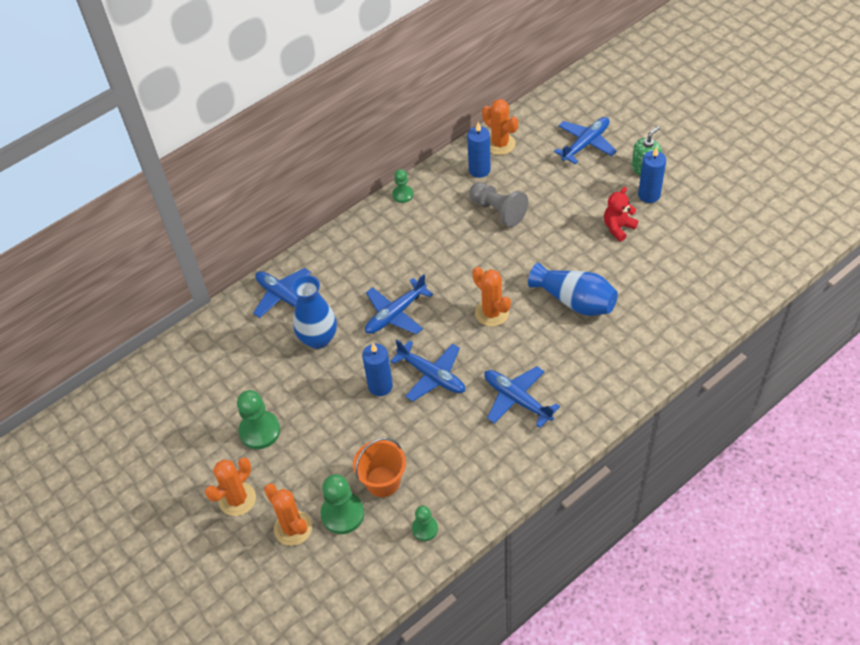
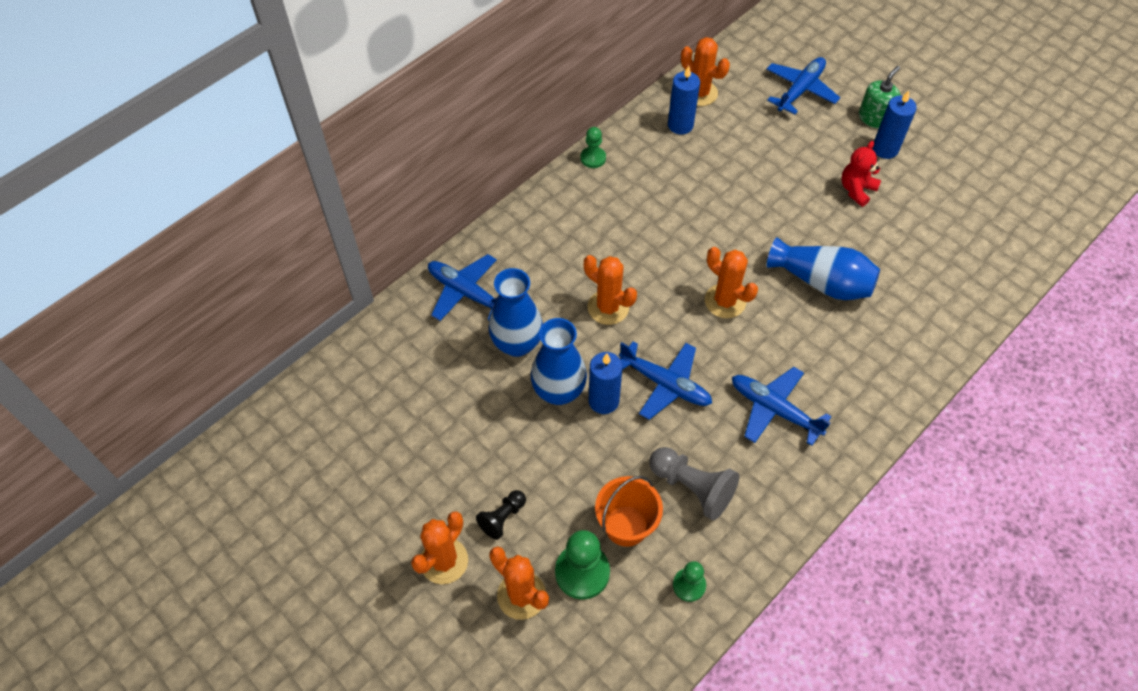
camera: 10 degrees left, 5 degrees up
green pawn [237,390,280,449] -> none
blue plane [365,274,433,334] -> orange cactus [584,255,637,325]
grey pawn [469,182,528,227] -> grey pawn moved to [649,447,739,520]
none -> black pawn [476,490,526,540]
none -> blue vase [531,318,587,405]

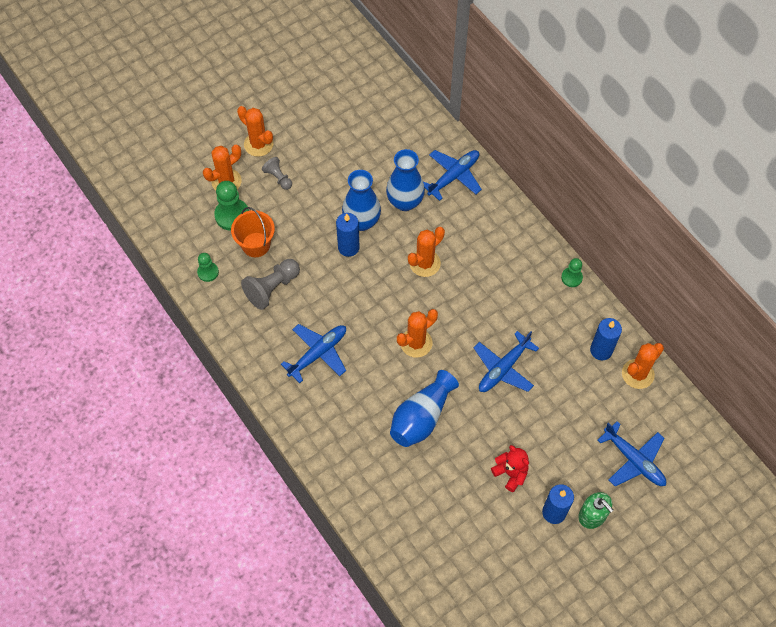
camera: 100 degrees right, 5 degrees up
black pawn [476,490,526,540] -> grey pawn [262,157,292,190]
blue plane [619,341,712,420] -> blue plane moved to [474,331,539,392]

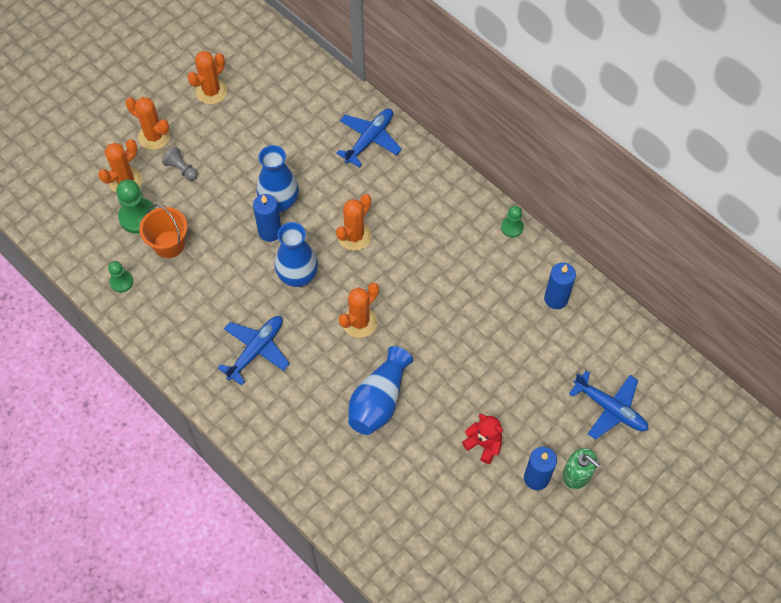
camera: 10 degrees left, 0 degrees up
grey pawn [241,259,300,310] -> none
blue vase [386,149,425,211] -> blue vase moved to [275,222,318,287]
blue plane [474,331,539,392] -> none
orange cactus [622,343,664,389] -> orange cactus moved to [187,51,227,104]

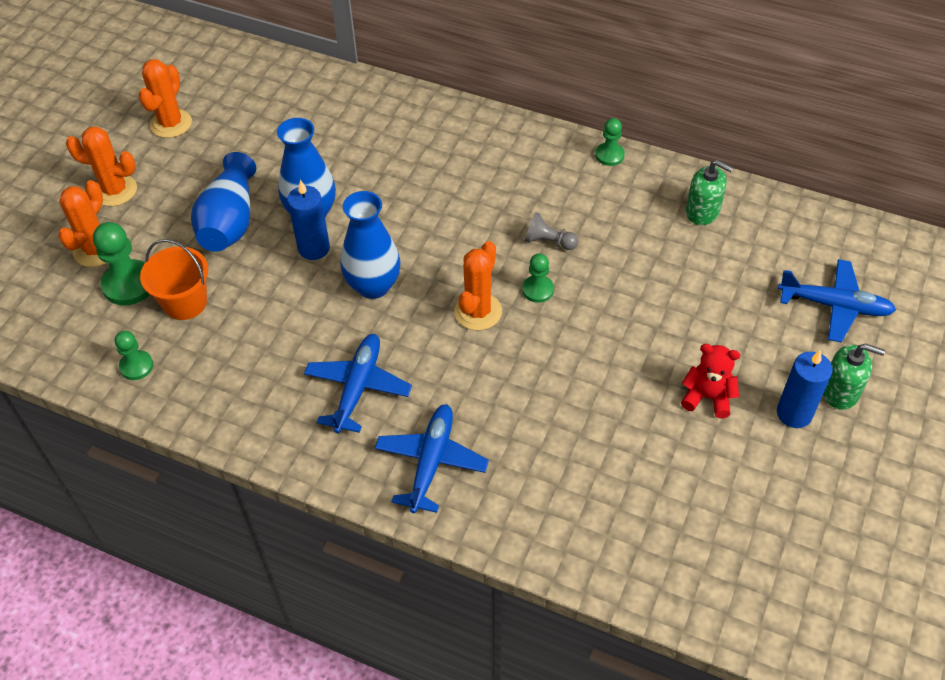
camera: 20 degrees left, 10 degrees down
grey pawn [162,147,198,181] -> grey pawn moved to [525,212,578,250]
blue plane [336,109,402,167] -> blue plane moved to [375,404,489,513]
orange cactus [336,194,372,251] -> none
blue vase [348,346,413,435] -> blue vase moved to [191,152,256,252]
blue candle [544,263,576,309] -> green soap dispenser [686,160,734,225]
none -> green pawn [522,253,554,303]

